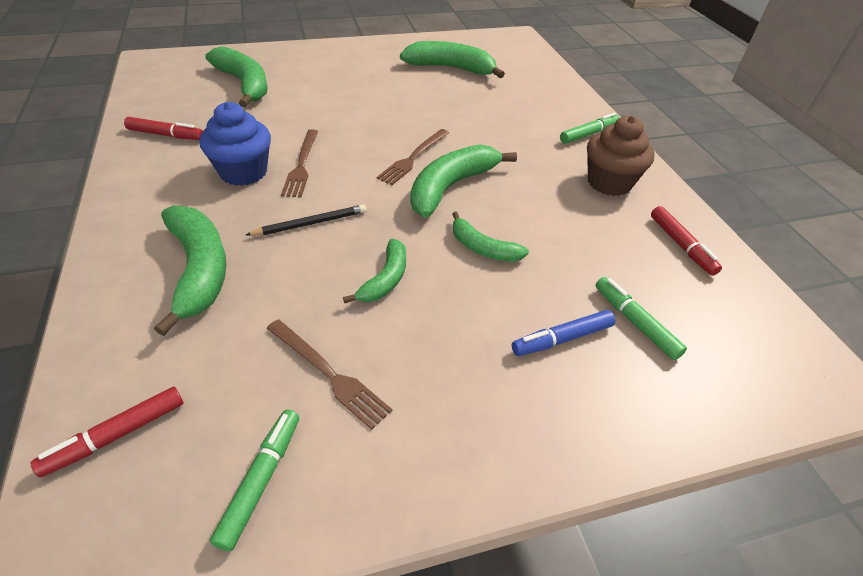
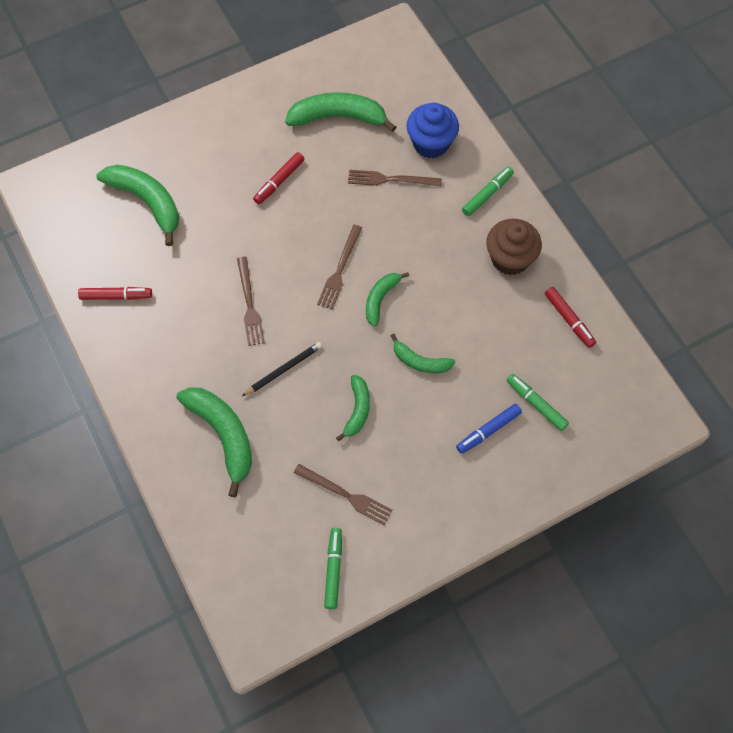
camera: 10 degrees left, 20 degrees up
red marker [31,387,183,478] -> red marker moved to [253,152,304,204]
blue cupcake [200,102,271,186] -> blue cupcake moved to [407,103,459,158]
green banana [410,144,517,218] -> green banana [366,272,409,326], size x0.58
none -> brown fork [348,170,442,186]

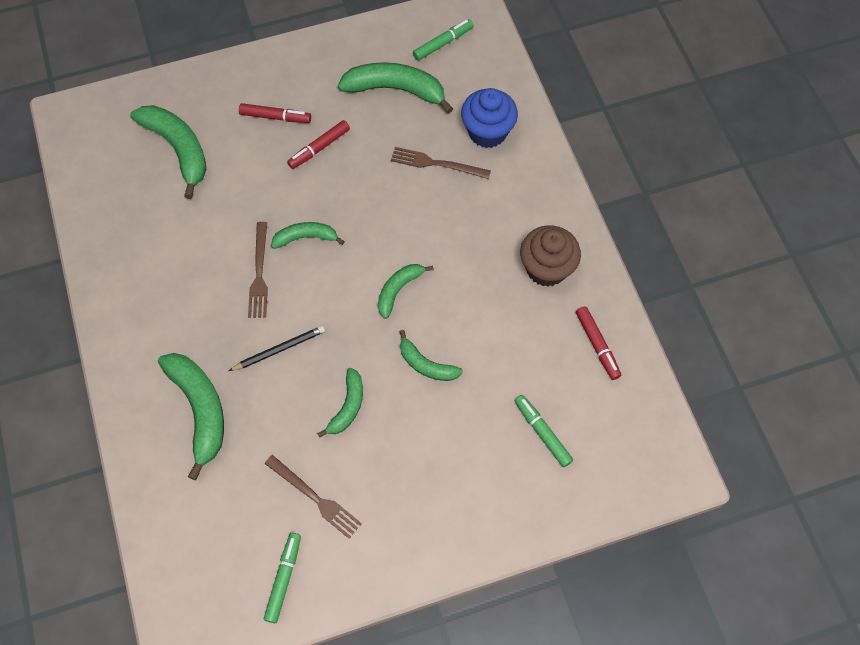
camera: 10 degrees right, 0 degrees up
red marker [78,287,152,300] -> red marker moved to [239,103,311,123]
brown fork [317,225,362,310] -> none
blue marker [456,404,522,454] -> none
green marker [462,167,514,216] -> green marker moved to [413,19,473,61]
none -> green banana [271,222,345,249]

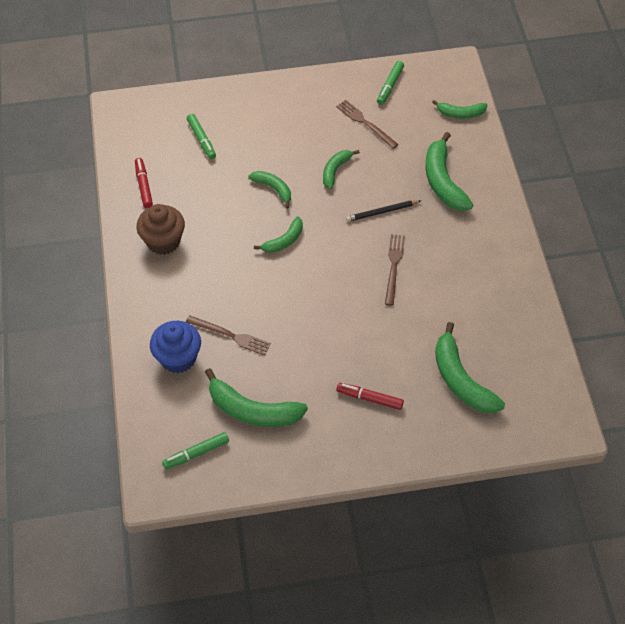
camera: 170 degrees left, 10 degrees down
green banana [271,222,345,249] -> green banana moved to [432,100,487,119]
red marker [287,120,350,169] -> none

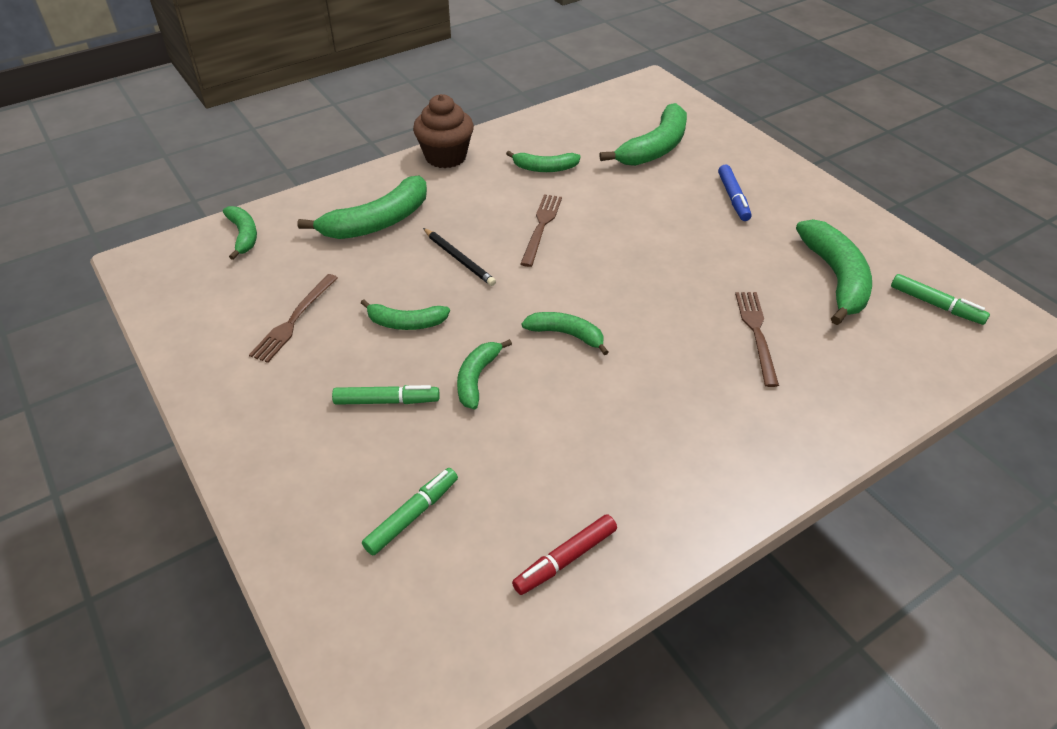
camera: 115 degrees left, 10 degrees down
brown cupcake [136,204,185,255] -> brown cupcake moved to [413,94,474,168]
blue cupcake [150,321,201,373] -> none
red marker [336,383,404,410] -> blue marker [718,165,752,221]
green marker [377,61,404,105] -> green marker moved to [332,385,440,405]
brown fork [385,234,405,305] -> brown fork turned 120 degrees clockwise [520,194,562,267]
none -> green banana [506,151,581,172]

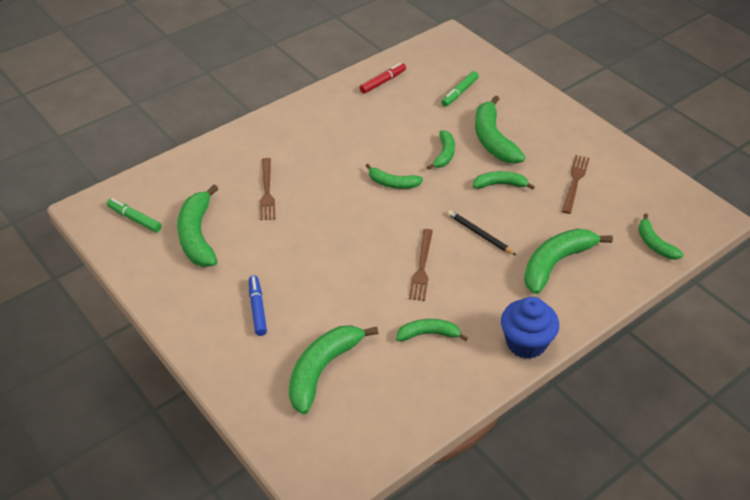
camera: 175 degrees right, 0 degrees up
green marker [332,385,440,405] -> green banana [475,95,525,164]
brown cupcake [413,94,474,168] -> blue cupcake [501,297,559,359]

